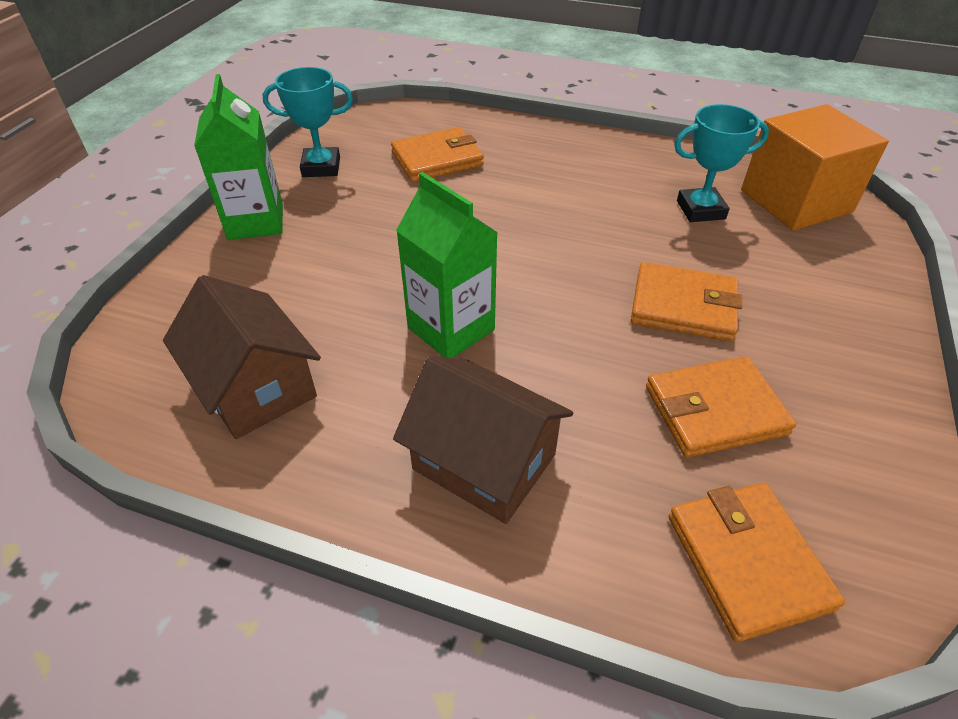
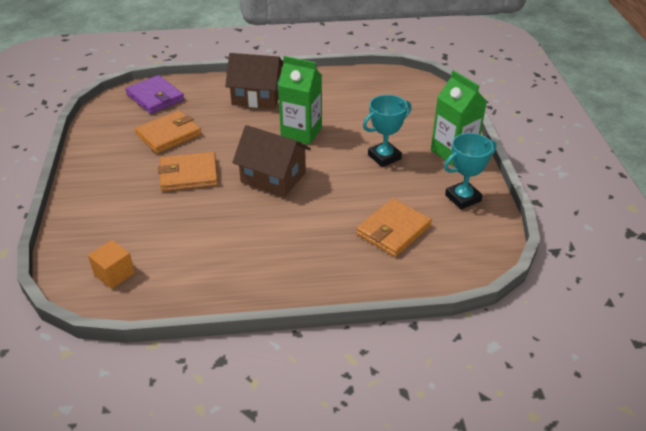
camera: 155 degrees right, 5 degrees down
brown house [163,275,321,439] -> brown house moved to [232,125,311,197]
orange wallet [669,483,845,642] -> purple wallet [125,75,184,114]
turquoise trophy [674,104,769,222] -> turquoise trophy moved to [363,95,412,167]
orange cube [741,104,889,231] -> orange cube [88,240,135,289], size x0.48

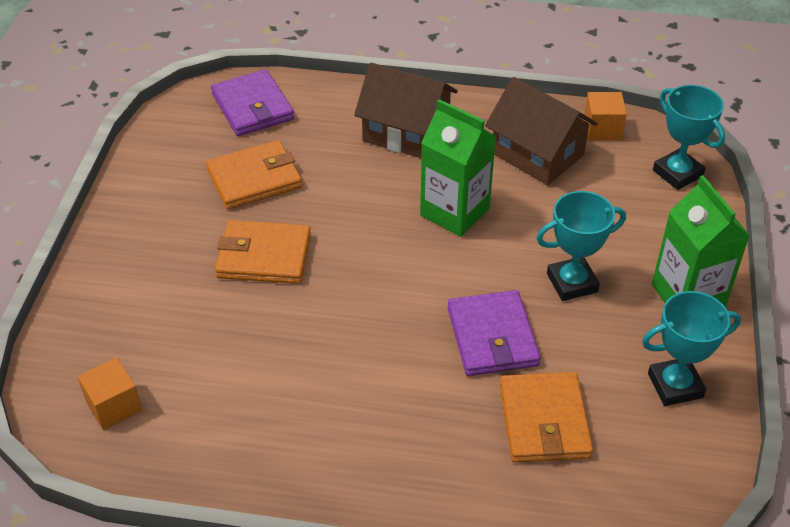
camera: 15 degrees right, 5 degrees up
brown house [232,125,311,197] -> brown house moved to [485,77,598,185]
orange wallet [356,198,432,257] -> orange wallet turned 60 degrees counterclockwise [500,372,593,463]
none -> purple wallet [448,290,541,376]
none -> orange cube [584,92,627,140]
none -> turquoise trophy [653,85,725,190]

